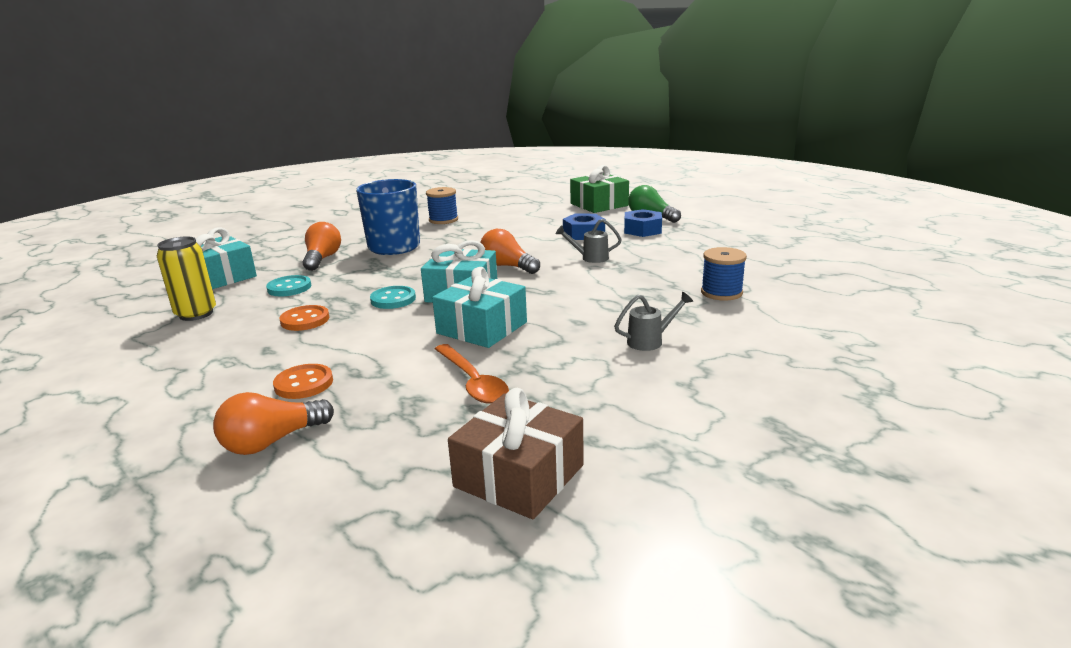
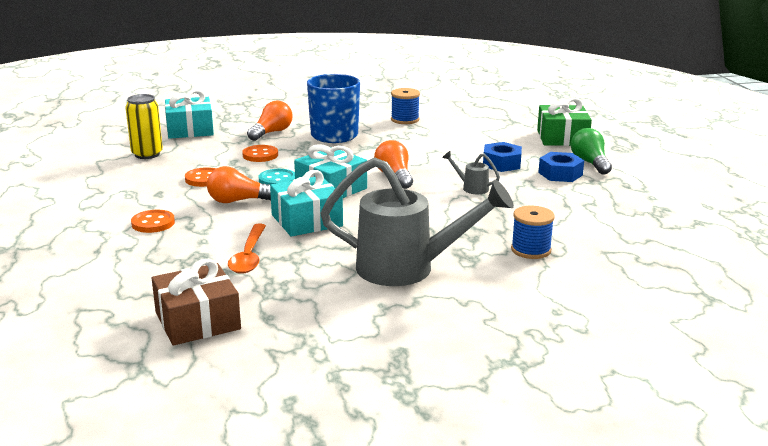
camera: 30 degrees right, 0 degrees up
orange light bulb [213,392,334,455] -> orange light bulb moved to [207,166,271,203]
turquoise button [266,275,311,296] -> none
grey watering can [614,291,693,351] -> grey watering can [320,157,514,286], size x2.45
none -> orange button [242,145,278,162]

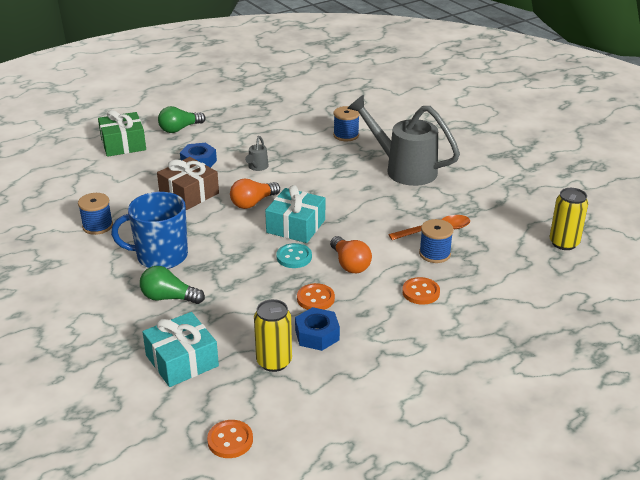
camera: 110 degrees left, 10 degrees up
brown gift [152,259,241,345] -> brown gift moved to [157,157,219,210]
orange button [242,145,278,162] -> orange button moved to [207,420,253,458]
orange light bulb [247,100,293,141] -> green light bulb [140,266,205,304]
turquoise gift [270,170,343,237] -> none
grey watering can [320,157,514,286] -> grey watering can turned 45 degrees counterclockwise [347,95,460,186]
blue nut [538,152,584,182] -> blue nut moved to [295,307,340,351]
none -> blue spool [419,219,453,263]
none -> yellow can [550,188,588,250]

